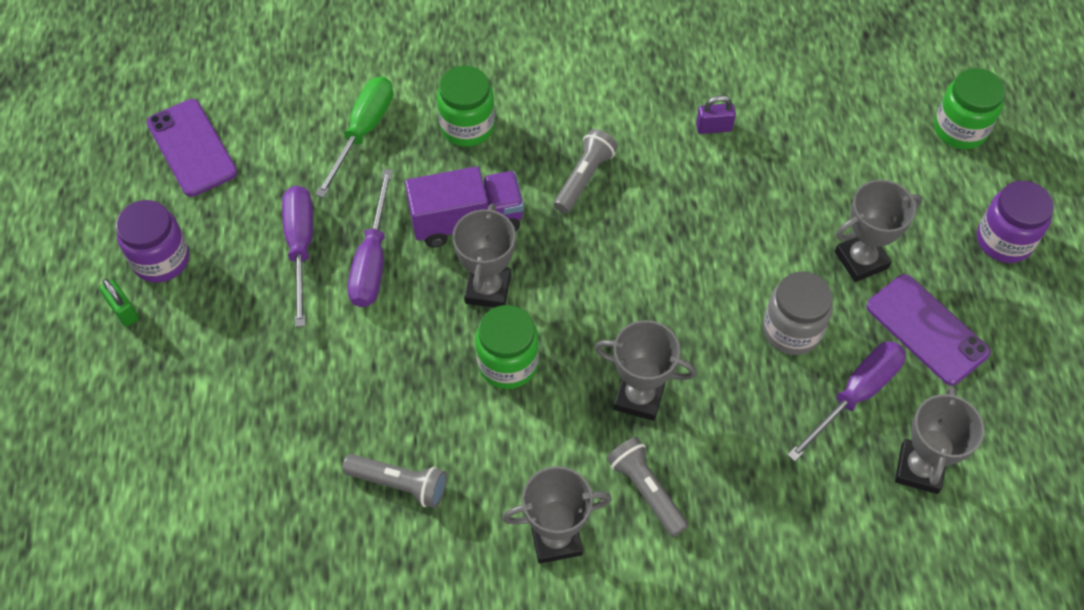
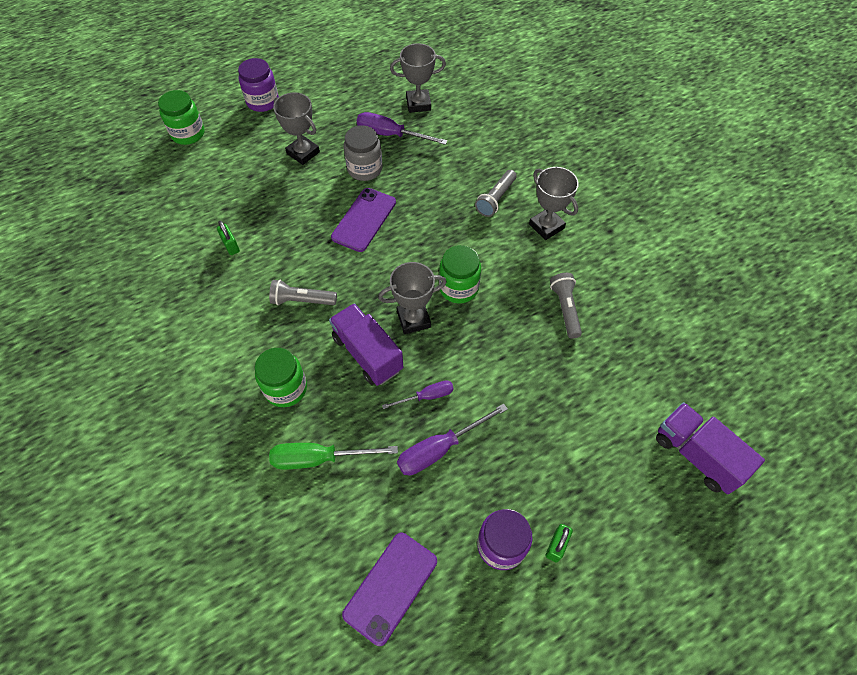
camera: 115 degrees left, 0 degrees up
purple screwdriver [348,169,393,307] -> purple screwdriver [382,380,454,409], size x0.61
grey trophy [595,320,696,421] -> none
purple padlock [696,95,736,134] -> green padlock [217,221,240,255]
purple phone [866,274,991,386] -> purple phone moved to [331,188,396,252]
none -> purple truck [656,402,765,494]

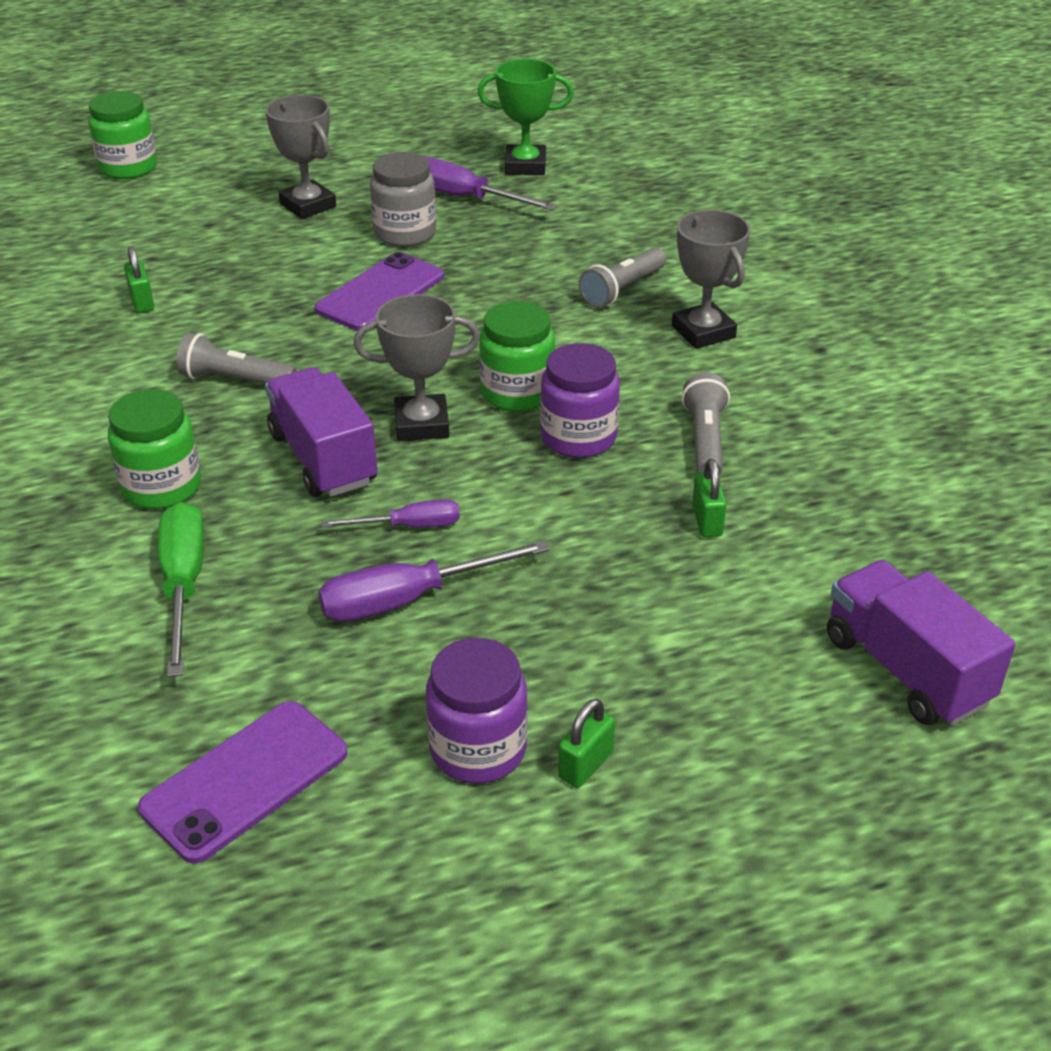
camera: 10 degrees right, 20 degrees down
purple jar [238,58,279,112] -> purple jar moved to [540,343,620,458]
green screwdriver [269,443,398,470] -> green screwdriver turned 75 degrees clockwise [158,502,204,677]
grey trophy [390,43,446,113] -> green trophy [478,59,574,175]
none -> green padlock [692,459,727,537]

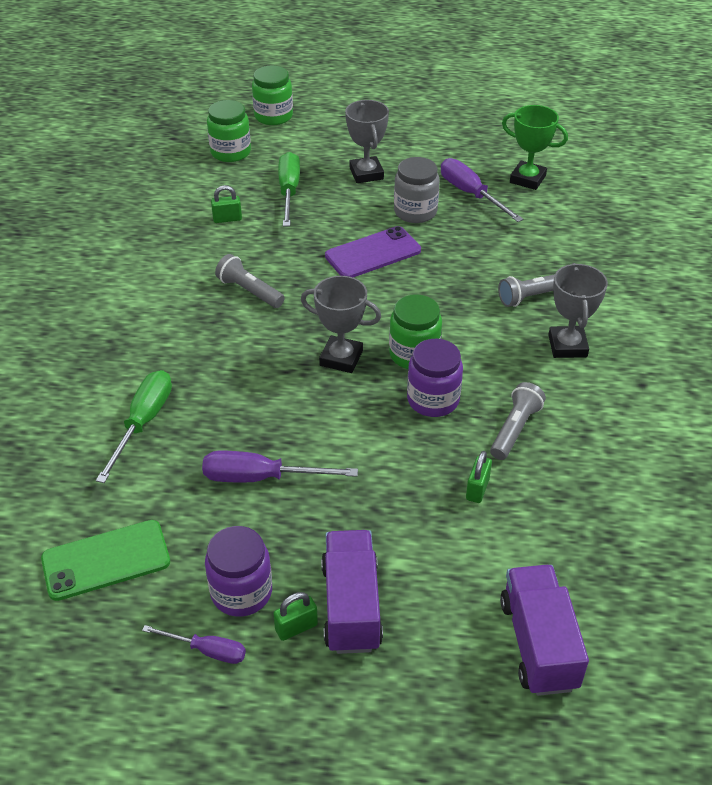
camera: 25 degrees right, 5 degrees up
green jar [108,389,201,509] -> green jar moved to [207,100,251,162]
green padlock [124,246,154,313] -> green padlock turned 75 degrees clockwise [211,185,242,223]
purple phone [138,701,348,864] -> green phone [41,520,170,601]
purple truck [265,367,378,497] -> purple truck moved to [321,530,383,654]
purple screwdriver [321,499,460,528] -> purple screwdriver moved to [142,625,246,664]
none -> green screwdriver [278,152,300,226]

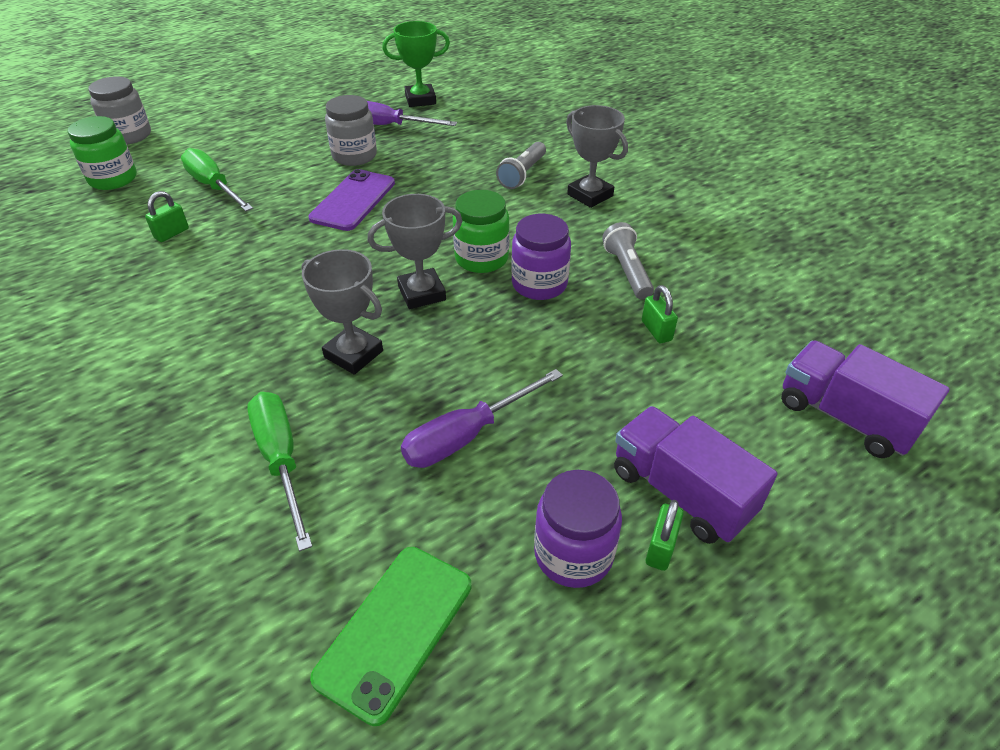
camera: 40 degrees left, 0 degrees up
purple screwdriver [142,625,246,664] -> none
grey flashlight [215,254,285,308] -> none
green jar [252,65,293,125] -> grey jar [88,76,151,145]
grey trophy [345,100,389,183] -> grey trophy moved to [301,249,383,375]

